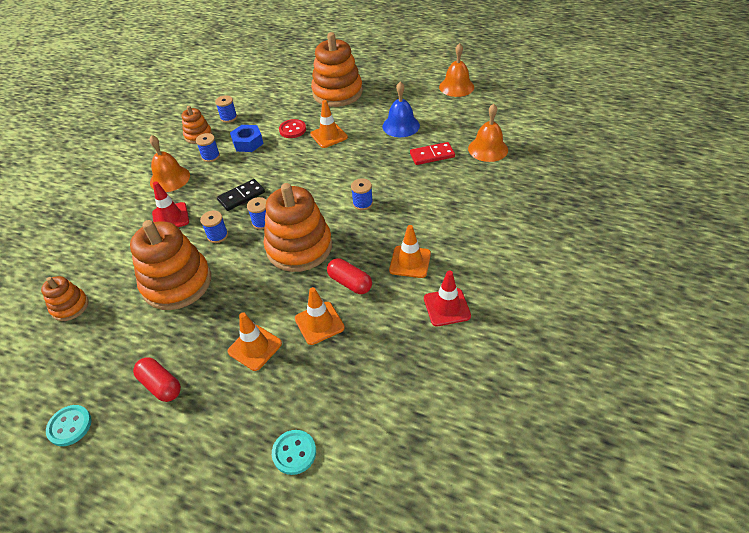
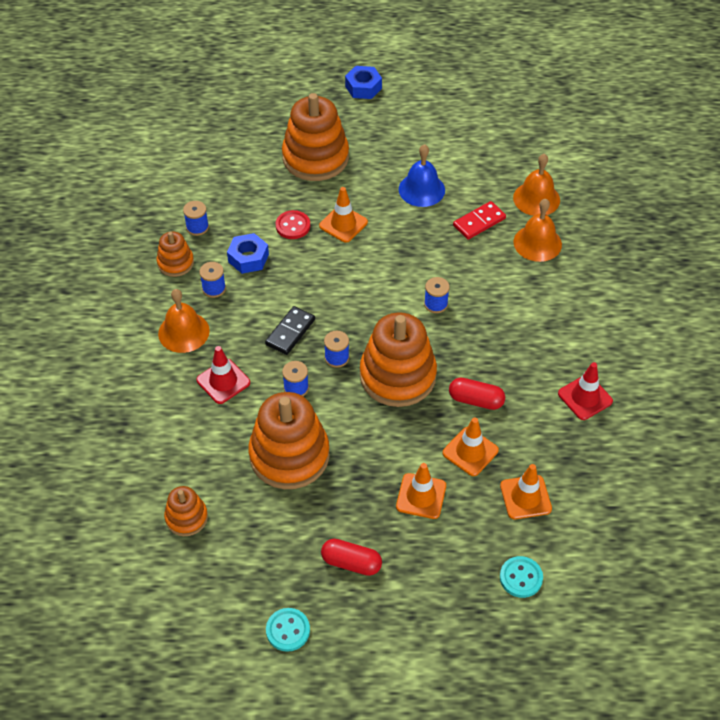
camera: 25 degrees left, 5 degrees up
orange traffic cone [389,225,431,278] -> orange traffic cone moved to [500,464,552,519]
orange bell [439,43,474,97] -> orange bell moved to [514,199,562,262]
none -> blue nut [345,66,382,99]

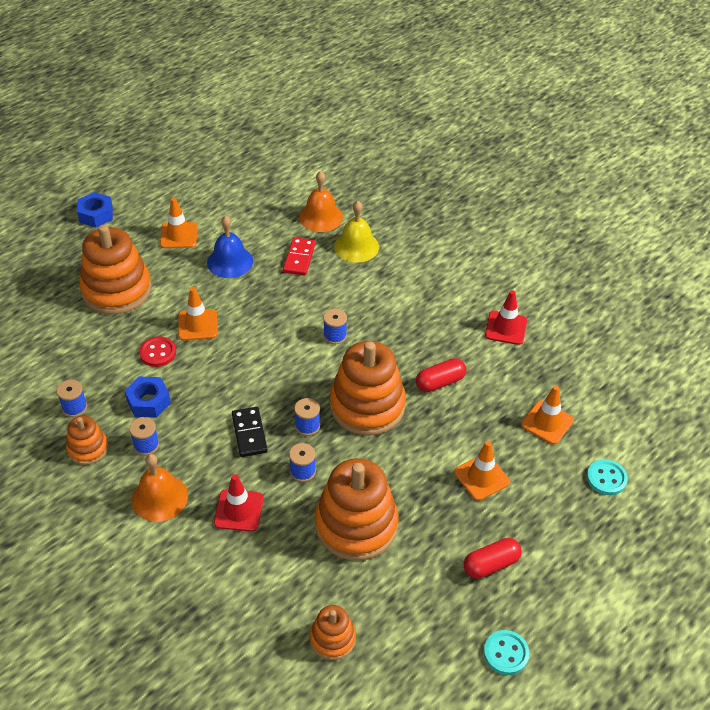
camera: 45 degrees left, 5 degrees down
orange traffic cone [443,418,499,476] -> orange traffic cone moved to [160,198,197,248]
orange bell [514,199,562,262] -> yellow bell [334,201,379,263]

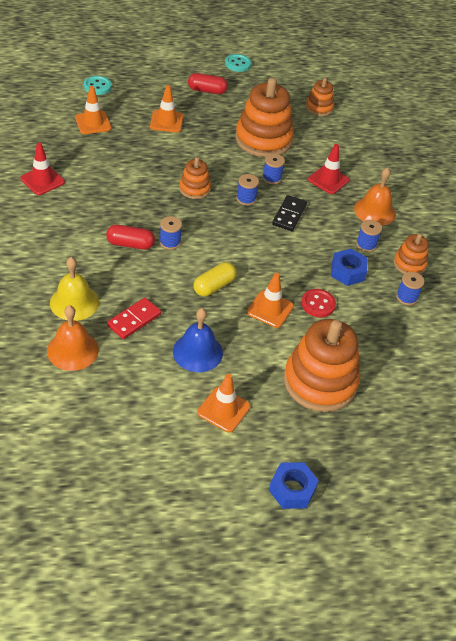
camera: 150 degrees left, 0 degrees up
orange stacking toy [330,341,406,436] -> orange stacking toy [179,157,211,199], size x0.51
red capsule [416,358,466,392] -> red capsule moved to [106,225,155,250]
none -> yellow capsule [194,262,237,296]

